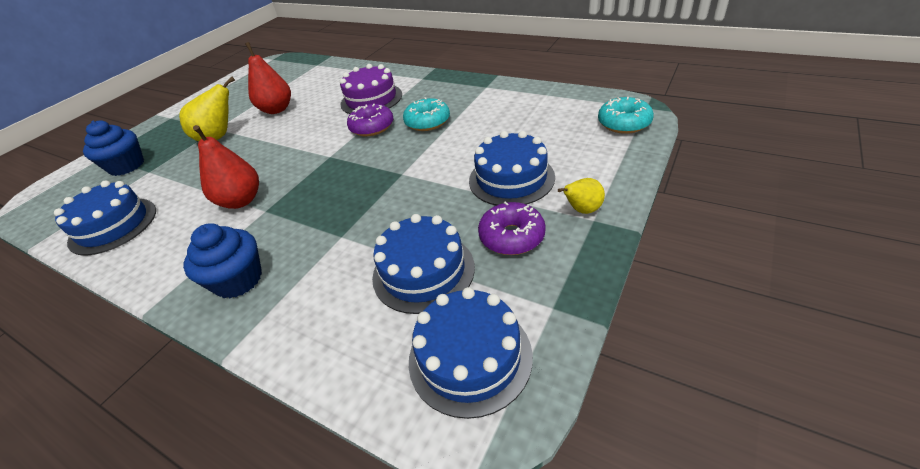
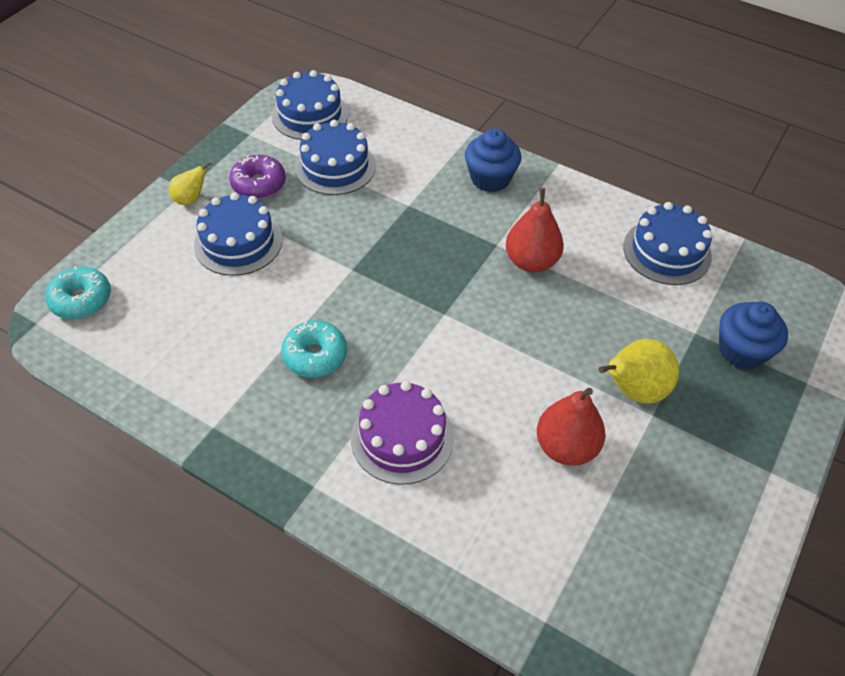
camera: 175 degrees right, 10 degrees up
purple donut [347,104,393,137] -> none

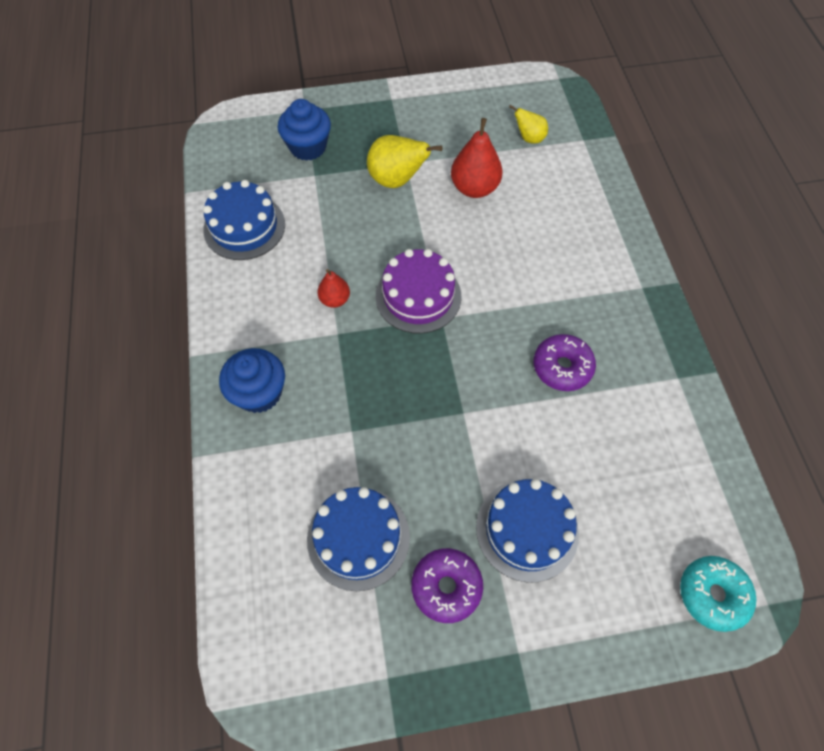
camera: 130 degrees left, 10 degrees up
yellow pear [169,162,212,205] -> yellow pear moved to [509,105,548,144]
blue cake [272,70,349,140] -> none
turquoise donut [281,321,347,378] -> purple donut [534,334,596,391]
purple cake [351,381,454,485] -> purple cake moved to [376,249,461,334]
red pear [506,188,564,273] -> red pear [317,269,350,308], size x0.58

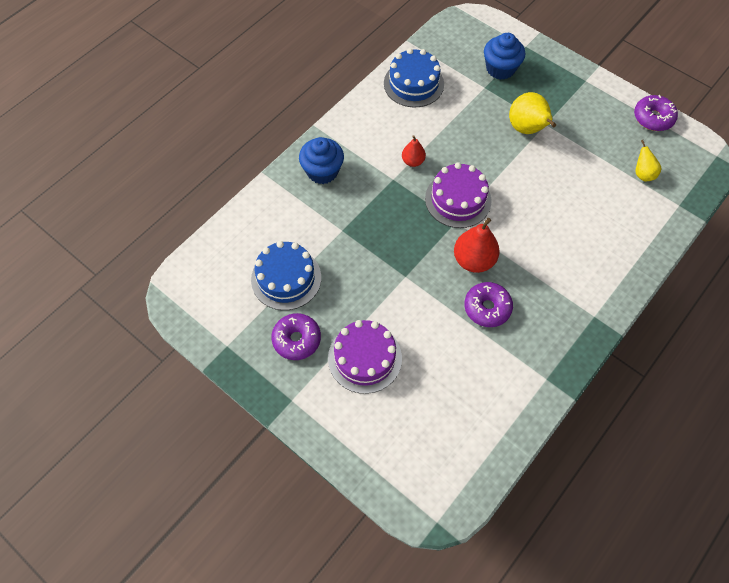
camera: 50 degrees right, 0 degrees up
red pear [451,118,503,198] -> red pear moved to [454,218,500,273]
blue cake [476,479,579,583] -> purple cake [328,320,402,394]
turquoise donut [680,556,756,632] -> none
none -> purple donut [634,95,678,131]

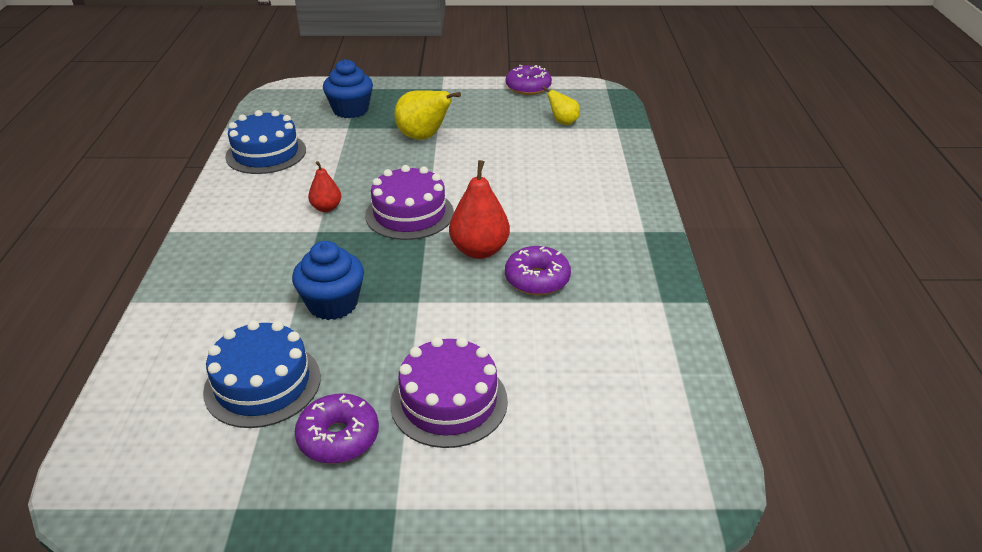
camera: 40 degrees left, 25 degrees down
blue cupcake [299,137,344,184] -> blue cupcake moved to [292,241,364,320]

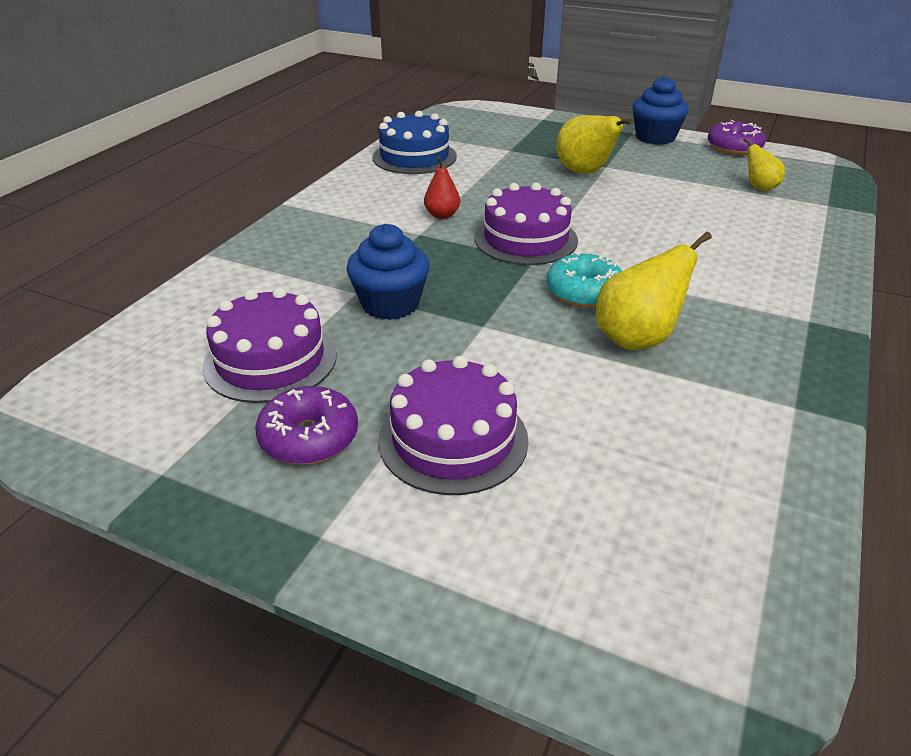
camera: 25 degrees right, 0 degrees up
blue cake [203,320,321,428] -> purple cake [203,287,337,403]
blue cupcake [323,59,373,118] -> blue cupcake moved to [632,76,689,145]
red pear [449,160,510,259] -> turquoise donut [547,252,622,308]
purple donut [505,246,571,295] -> yellow pear [596,232,712,350]

